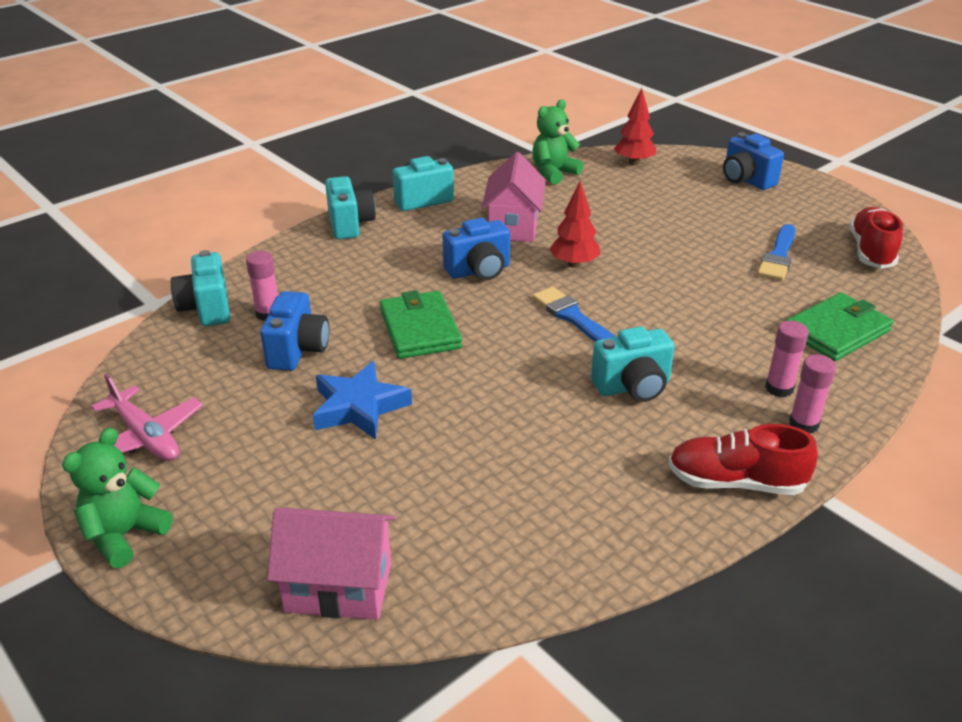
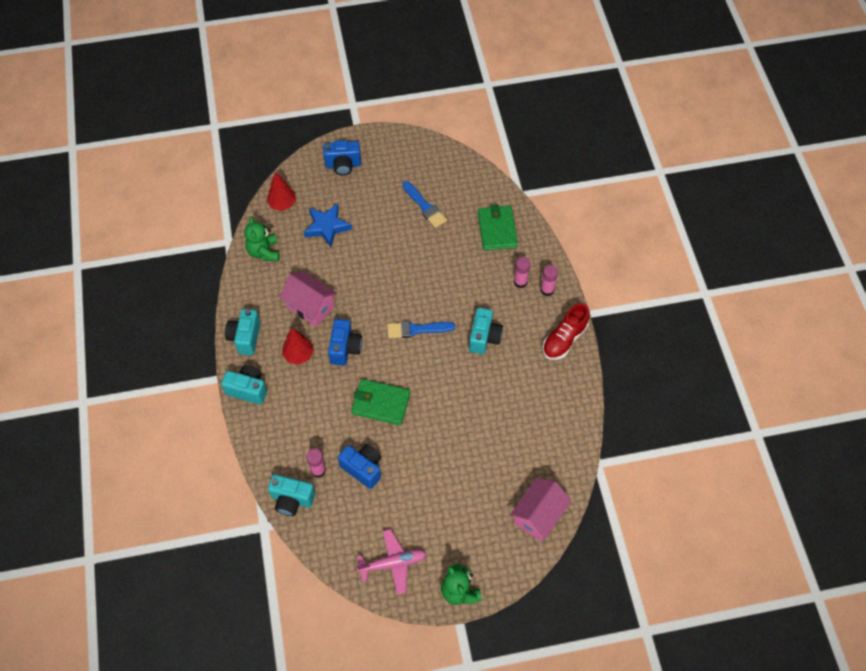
camera: 60 degrees left, 25 degrees up
blue star [313,361,412,440] -> blue star moved to [304,203,352,247]
red tree [549,181,600,268] -> red tree moved to [282,328,314,365]
red shoe [849,207,903,269] -> none

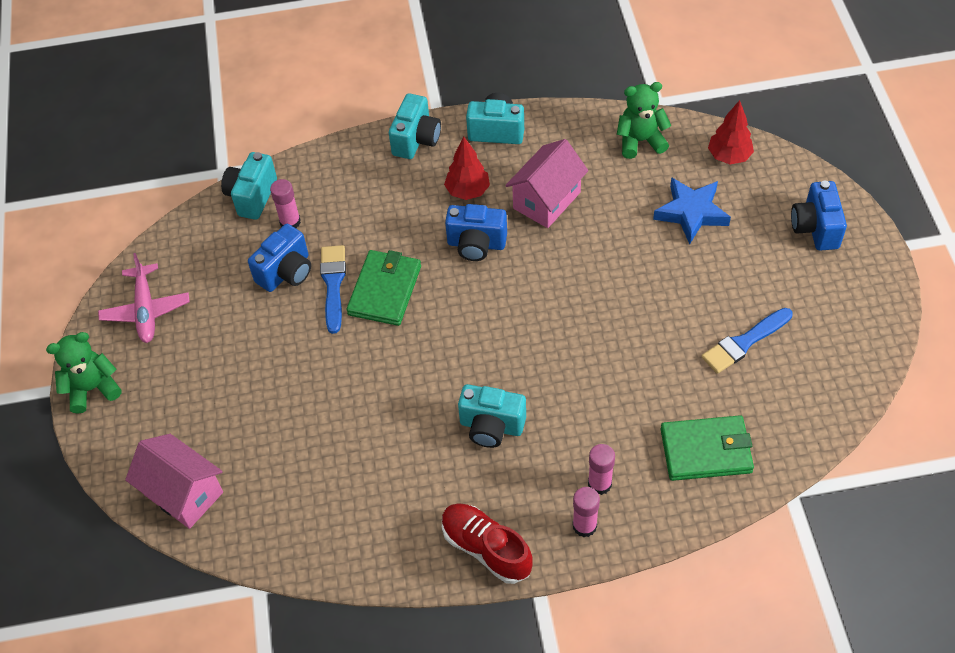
camera: 95 degrees right, 5 degrees down
blue brush [387,321,455,338] -> blue brush moved to [320,245,346,334]

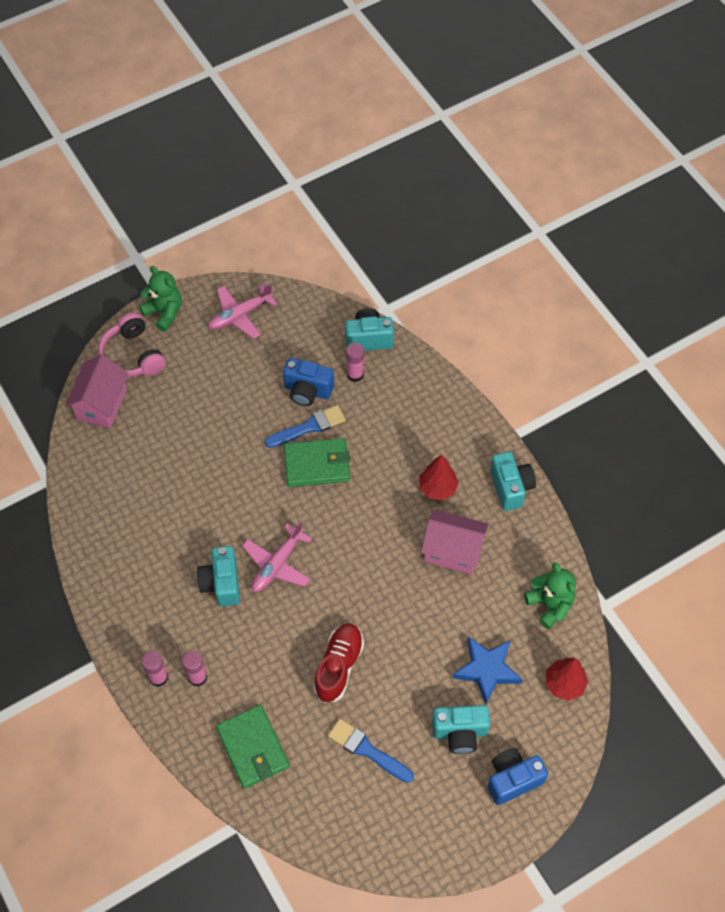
camera: 65 degrees right, 5 degrees up
turquoise camera [389,93,441,159] -> turquoise camera moved to [432,705,490,754]
red shoe [442,503,532,584] -> red shoe moved to [313,623,364,703]
blue camera [445,204,507,261] -> none
none -> pink headphones [98,313,166,377]
none -> pink plane [242,521,312,592]

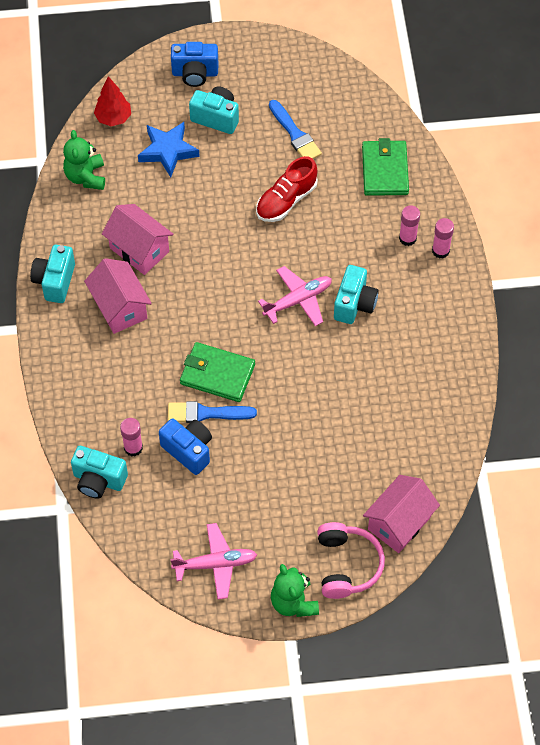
camera: 155 degrees left, 0 degrees up
red tree [419,454,459,500] -> pink house [84,258,152,334]

